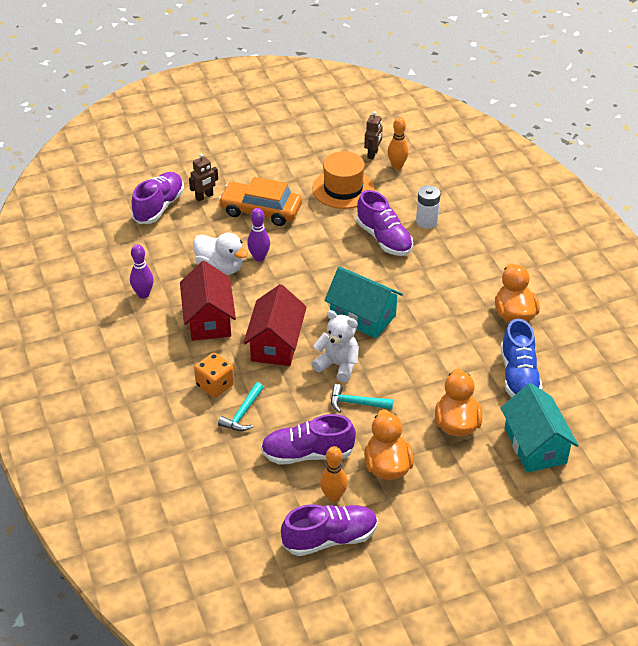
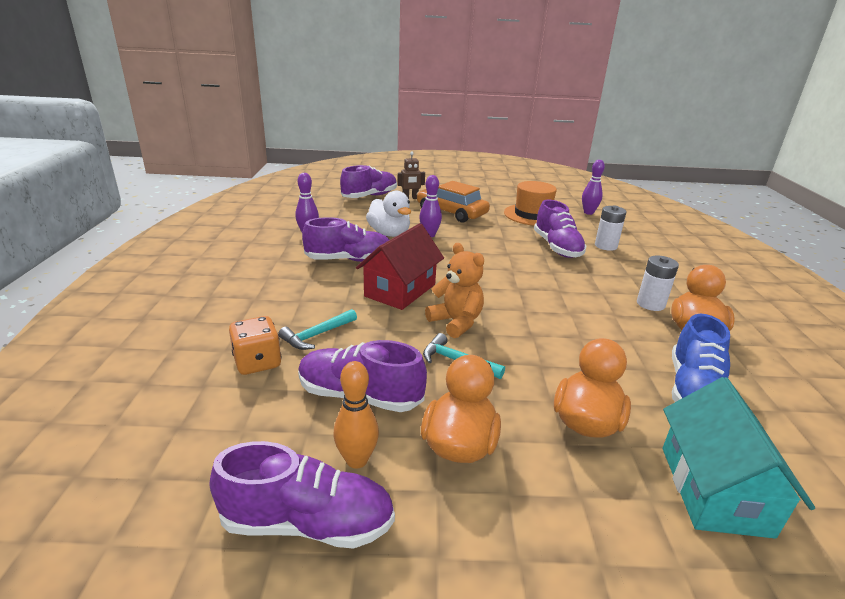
camera: 20 degrees right, 15 degrees down
red house [180,261,236,341] -> purple shoe [302,217,390,262]
orange dice [194,353,234,398] -> orange dice moved to [229,316,282,375]
white teddy bear [312,310,359,382] -> orange teddy bear [425,243,484,338]
turquoise house [324,266,403,338] -> none
brown robot [364,111,383,160] -> none
orange bowling pin [387,117,409,169] -> purple bowling pin [582,160,605,215]
none -> white battery [637,256,679,311]

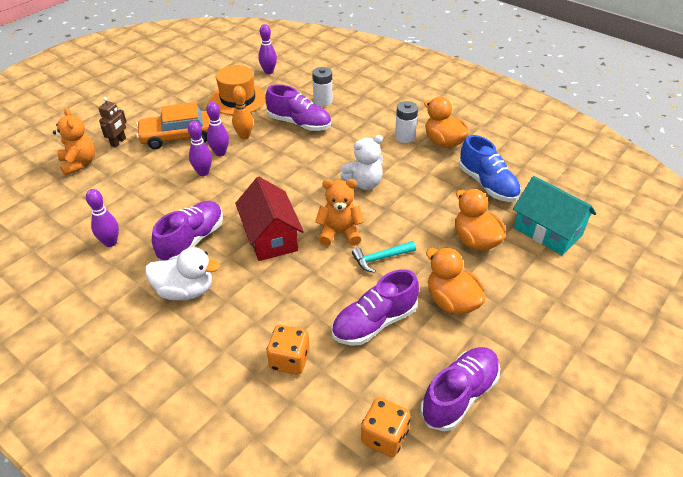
camera: 50 degrees left, 15 degrees up
turquoise hammer [278,309,357,350] -> none
orange bowling pin [333,361,379,469] -> orange bowling pin moved to [232,86,253,140]
purple shoe [340,165,397,198] -> orange teddy bear [53,108,95,176]
white duck [366,191,411,237] -> white duck moved to [145,247,221,300]
none -> purple bowling pin [206,102,229,156]
none -> white teddy bear [340,135,383,190]
none -> orange dice [361,398,411,457]

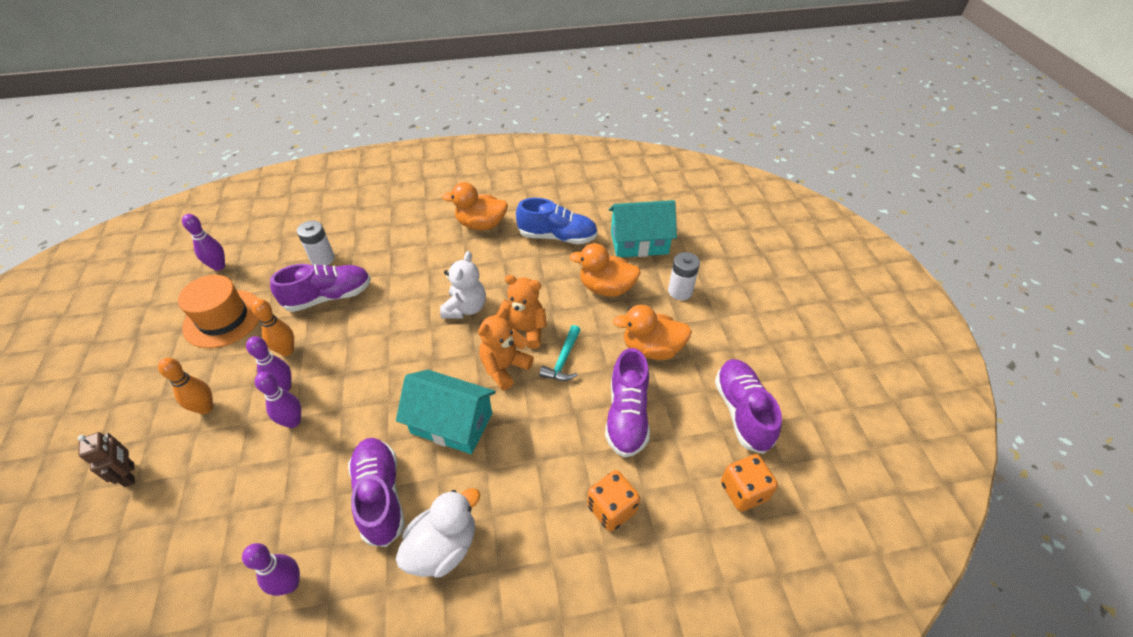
camera: 50 degrees left, 5 degrees up
orange teddy bear [53,108,95,176] -> orange teddy bear moved to [496,275,547,349]
orange car [136,102,210,149] -> orange bowling pin [158,358,213,414]
red house [235,177,304,261] -> turquoise house [396,370,496,454]
white battery [395,101,418,143] -> white battery moved to [668,252,700,300]

